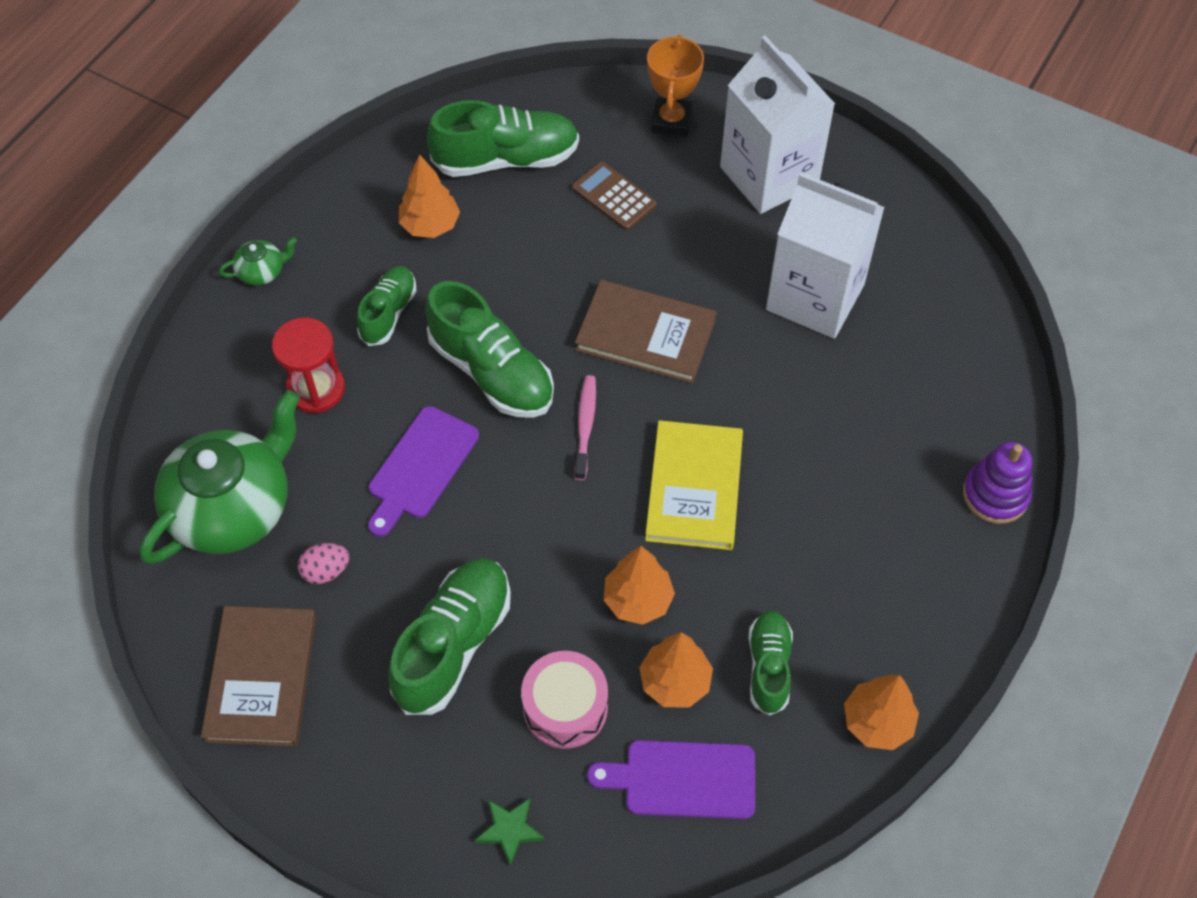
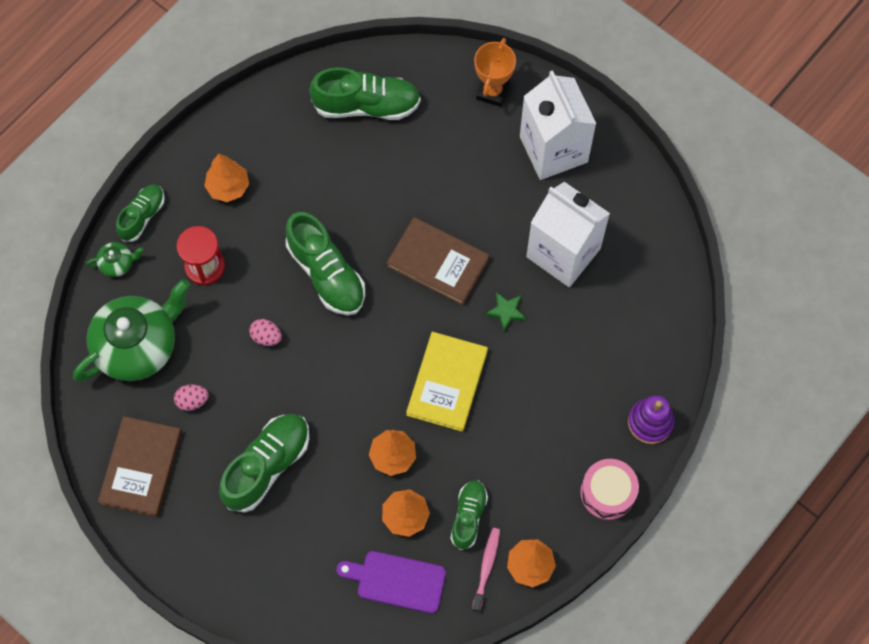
camera: 10 degrees right, 10 degrees up
green teapot [219,237,297,286] -> green teapot moved to [86,242,144,277]
green shoe [357,266,417,346] -> green shoe moved to [116,184,165,242]
purple cutting board [368,406,479,537] -> pink egg [249,319,282,346]
orange tree [399,154,460,238] -> orange tree moved to [204,154,249,202]
green star [475,798,544,866] -> green star moved to [485,292,526,331]
pink drum [521,651,608,749] -> pink drum moved to [580,459,639,520]
brown calculator [572,161,657,230] -> none
pink toothbrush [575,375,596,480] -> pink toothbrush moved to [472,528,500,612]

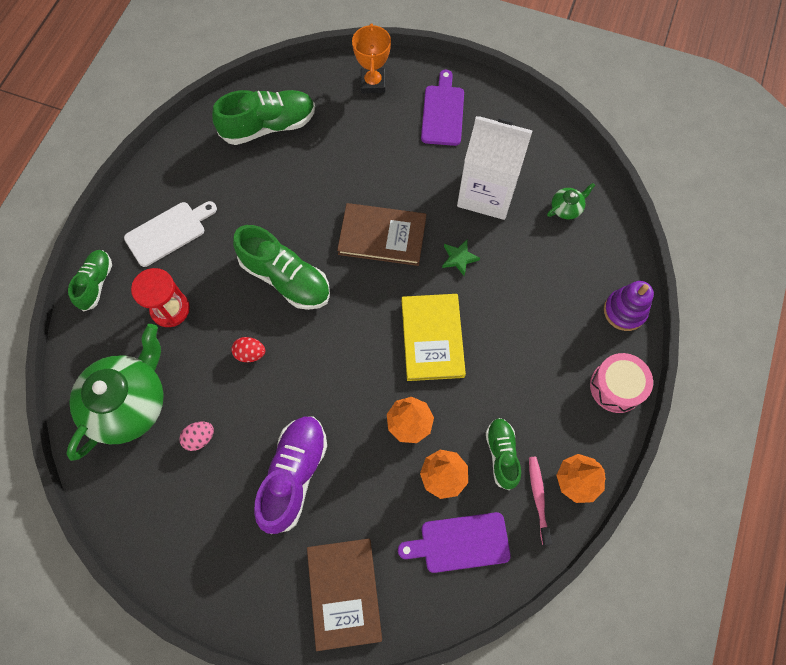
camera: 20 degrees left, 0 degrees up
green teapot [86,242,144,277] -> green teapot moved to [547,183,596,219]
brown book [98,416,182,517] -> brown book moved to [307,539,382,651]
orange tree [204,154,249,202] -> white cutting board [124,201,217,267]
green shoe [219,414,309,513] -> purple shoe [254,417,327,534]
pink egg [249,319,282,346] -> red egg [231,337,265,362]
white carton [520,70,596,180] -> purple cutting board [421,70,464,146]

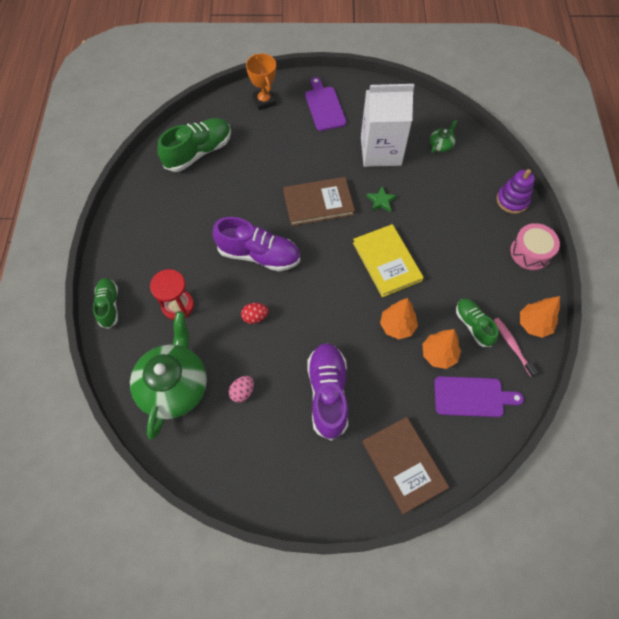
camera: 20 degrees left, 5 degrees down
white cutting board [124,201,217,267] -> none
green shoe [233,225,330,310] -> purple shoe [213,217,300,271]
purple cutting board [398,512,511,573] -> purple cutting board turned 150 degrees counterclockwise [434,376,524,417]

